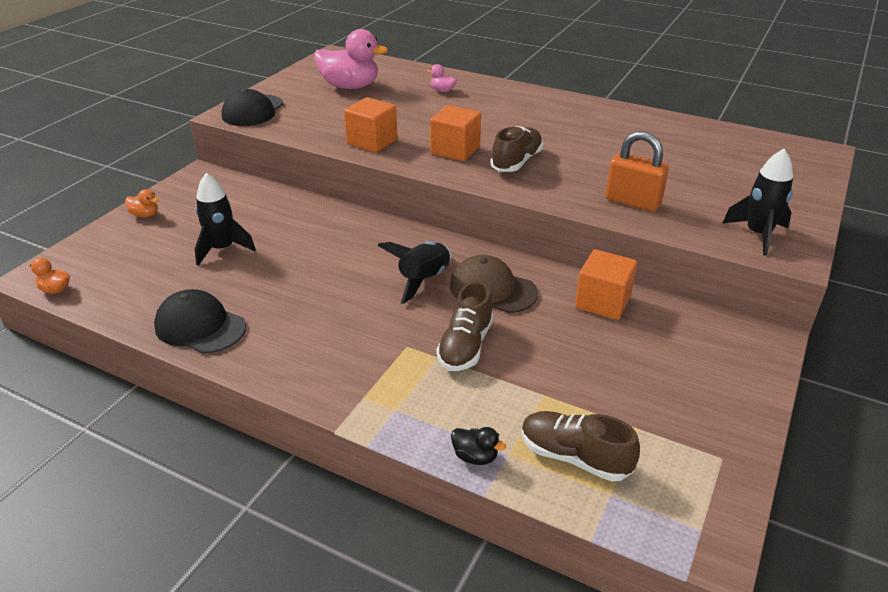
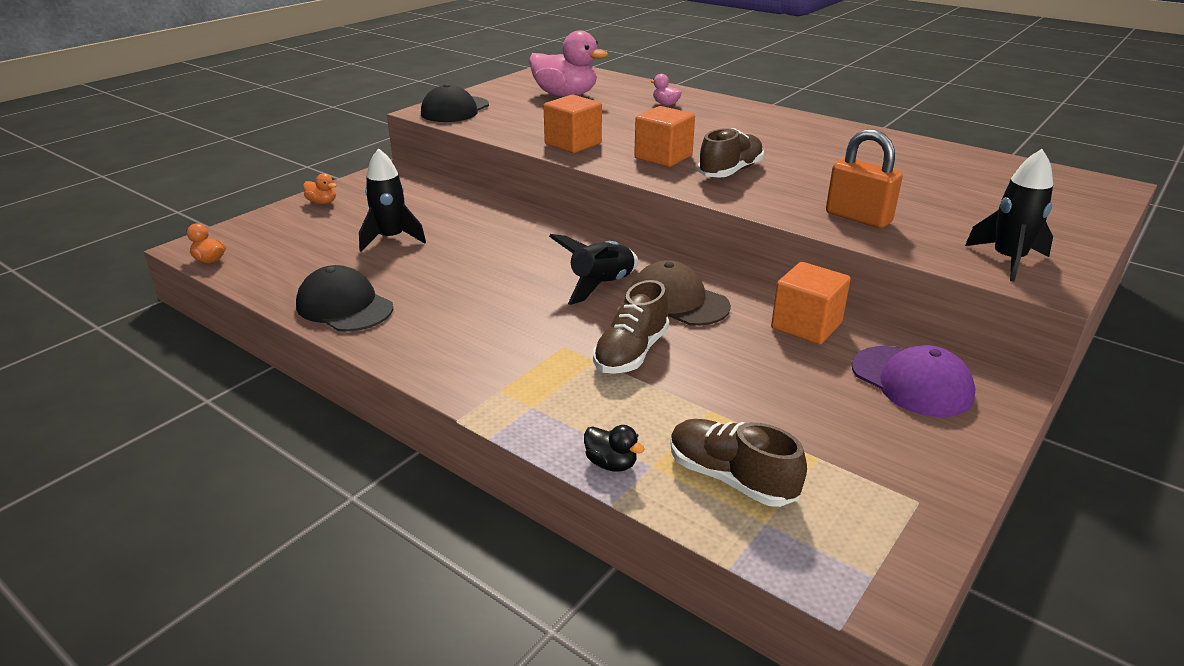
camera: 10 degrees right, 5 degrees down
none -> purple cap [852,345,976,417]

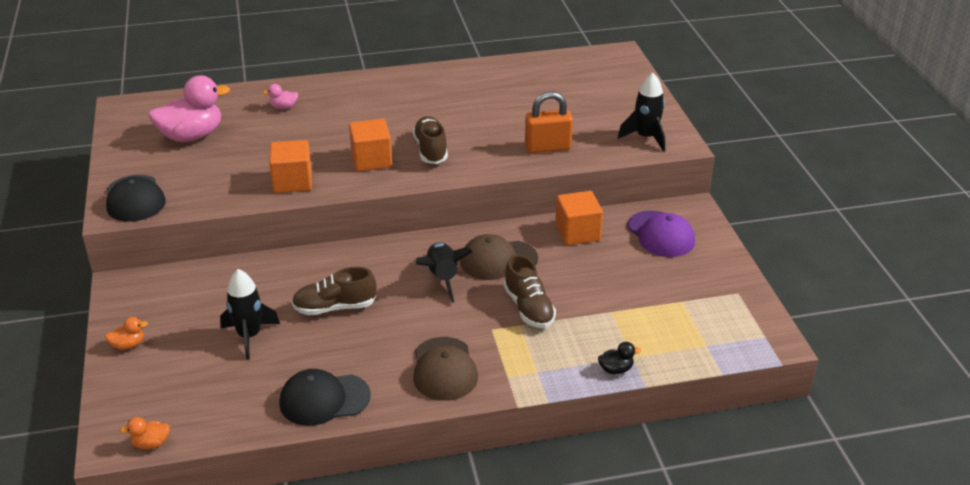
camera: 50 degrees left, 5 degrees up
brown shoe [670,419,807,507] -> brown shoe moved to [292,267,376,315]
purple cap [852,345,976,417] -> purple cap turned 60 degrees clockwise [628,210,695,257]
none -> brown cap [413,337,478,401]

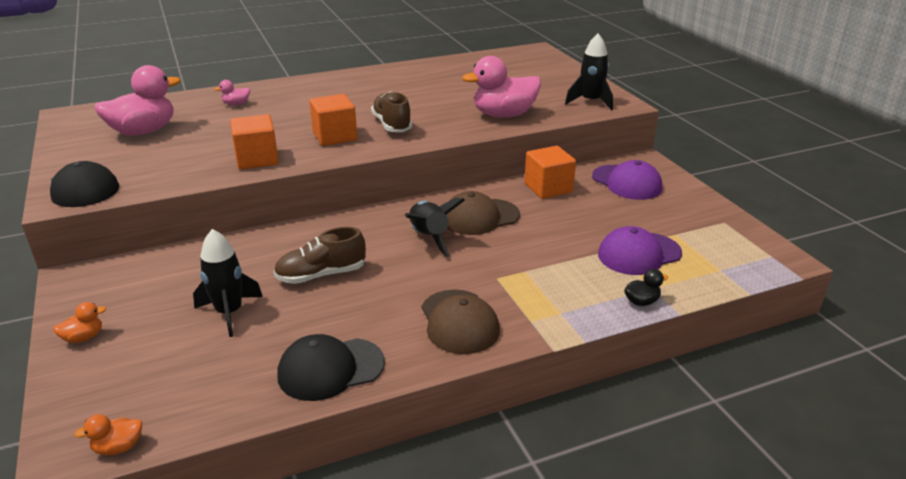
camera: 10 degrees left, 5 degrees down
brown shoe [504,254,556,328] -> none
orange padlock [525,91,573,153] -> pink duck [462,56,541,118]
none -> purple cap [598,226,682,275]

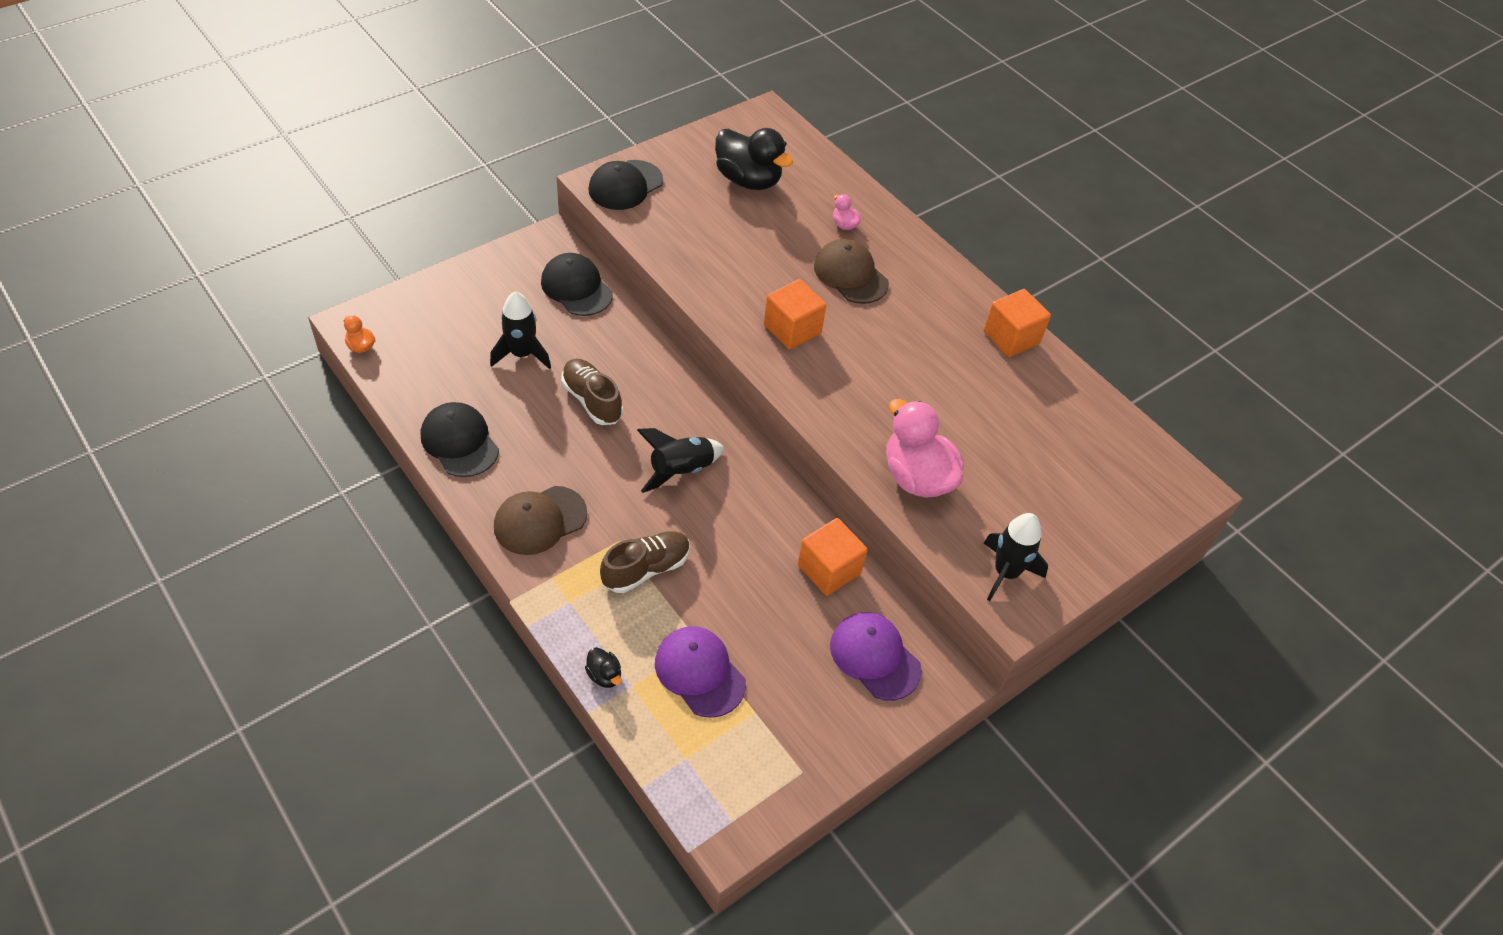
camera: 70 degrees right, 20 degrees up
orange duck [53,302,106,343] -> none
pink duck [94,65,181,136] -> black duck [715,128,793,190]
orange cube [230,114,279,169] -> orange cube moved to [984,289,1051,357]
brown shoe [371,91,412,132] -> brown shoe moved to [600,531,690,593]
brown cap [446,191,520,235] -> brown cap moved to [814,239,889,304]
purple cap [592,160,662,200] -> purple cap turned 105 degrees clockwise [830,612,922,701]
none -> black cap [541,253,613,316]

